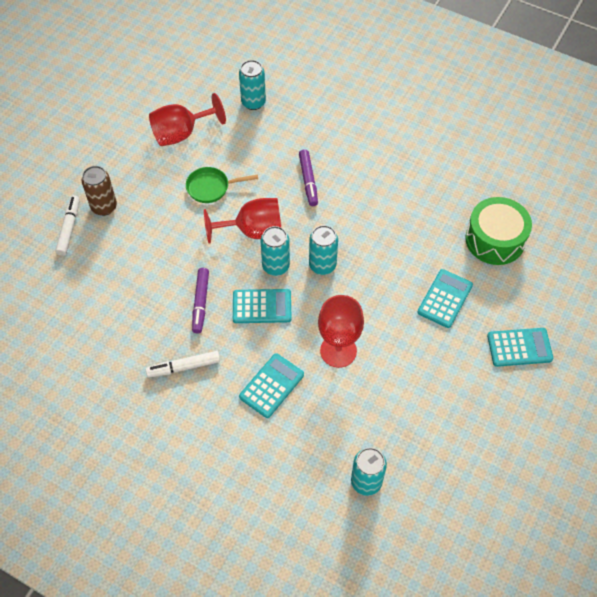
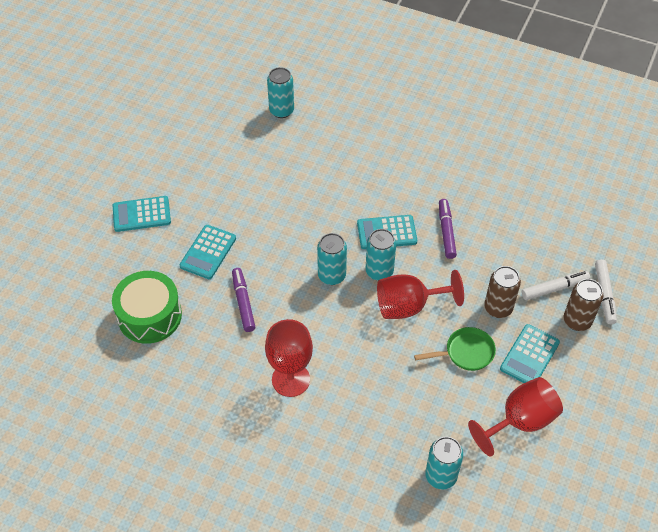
camera: 175 degrees right, 5 degrees down
white marker [146,351,220,378] -> white marker moved to [522,271,590,300]
turquoise calculator [239,353,304,418] -> turquoise calculator moved to [500,324,560,383]
purple marker [299,149,318,206] -> purple marker moved to [232,268,255,332]
red goblet [318,295,364,368] -> red goblet moved to [265,319,313,397]
none -> brown can [484,266,521,318]

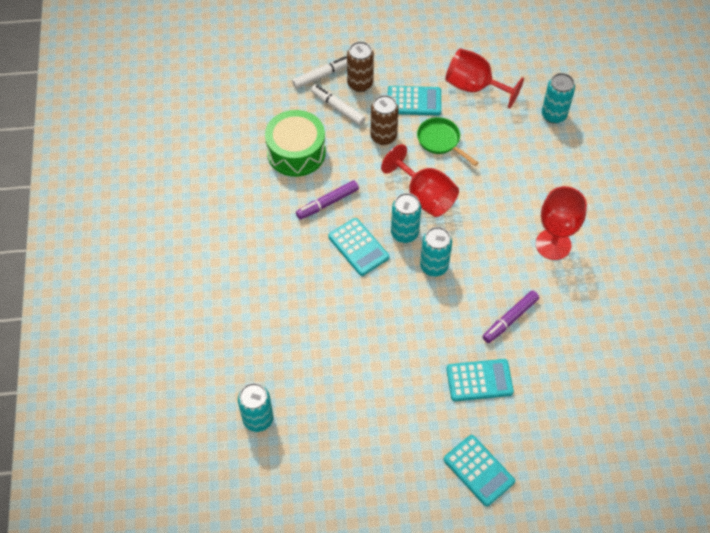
camera: 120 degrees left, 5 degrees up
green drum [112,271,182,344] -> green drum moved to [265,110,326,177]

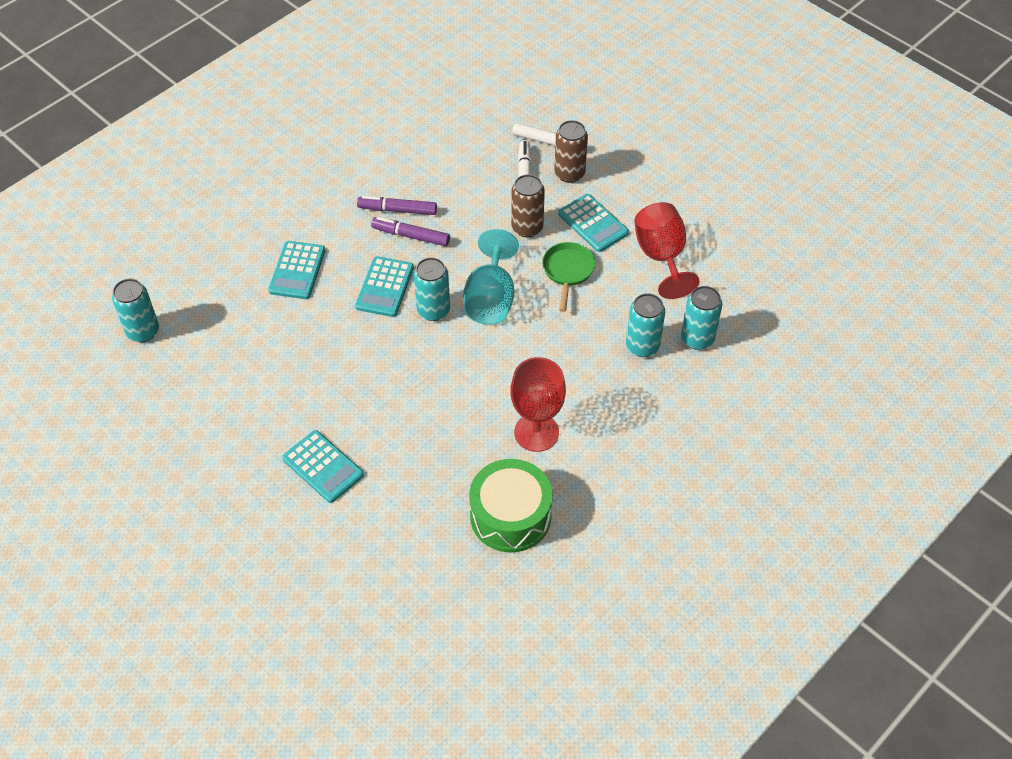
camera: 50 degrees right, 5 degrees down
green drum [265,110,326,177] -> green drum moved to [469,459,553,553]
red goblet [381,144,459,217] -> turquoise goblet [463,229,519,325]
turquoise can [420,227,452,277] -> turquoise can moved to [626,293,665,357]
turquoise calculator [443,435,515,507] -> turquoise calculator moved to [268,241,326,299]
purple marker [482,291,539,343] -> purple marker moved to [357,196,437,215]

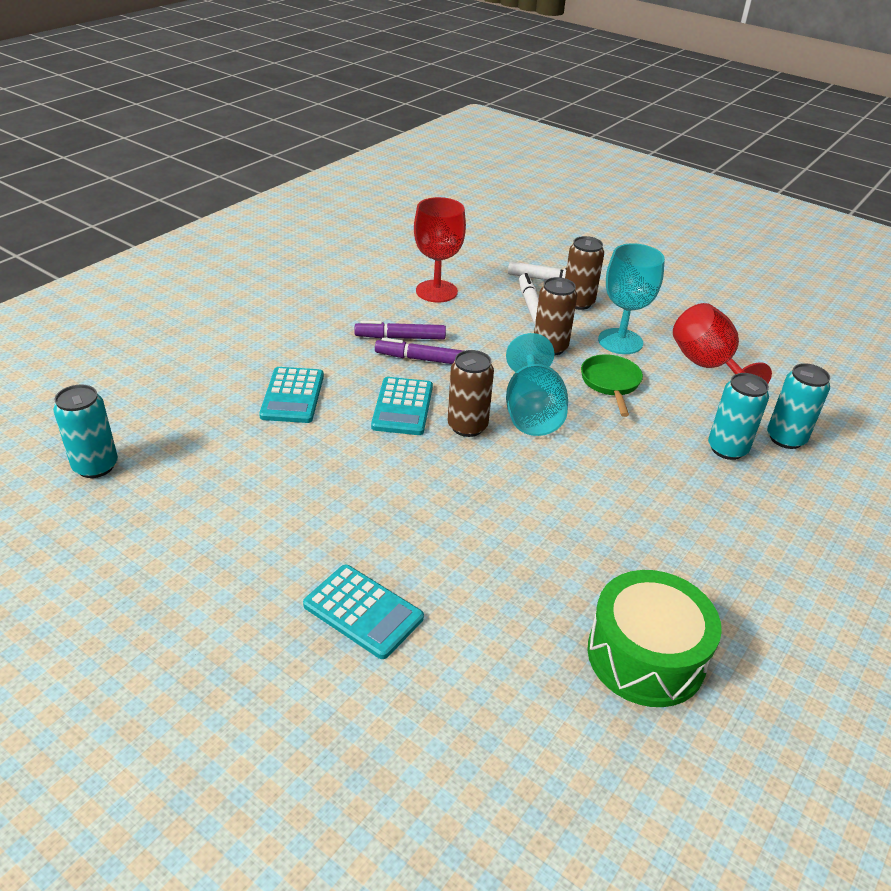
camera: 10 degrees left, 15 degrees down
turquoise can [414,257,450,321] -> brown can [448,350,494,437]
red goblet [510,357,566,452] -> red goblet moved to [414,197,466,303]
turquoise calculator [558,194,629,252] -> turquoise goblet [598,243,665,354]

